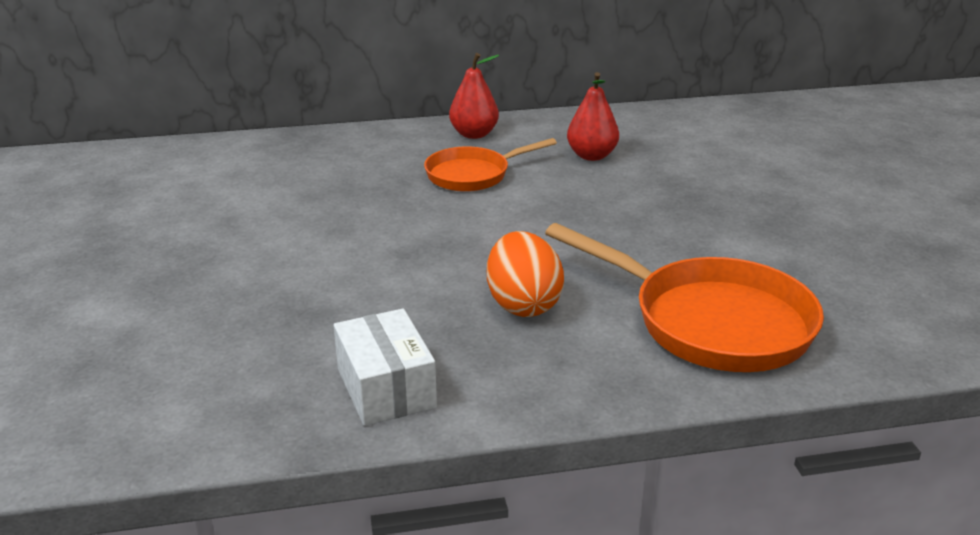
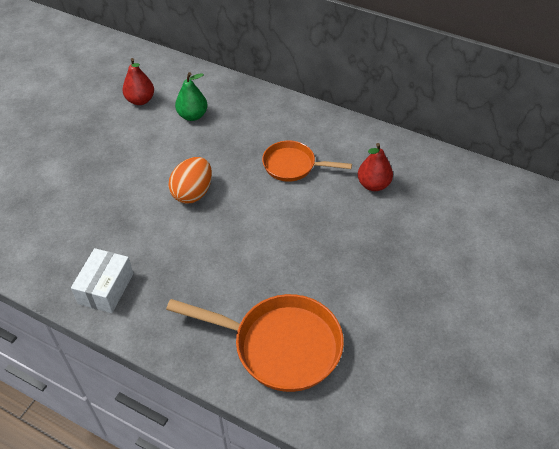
camera: 40 degrees right, 20 degrees up
red pear [449,53,499,139] -> red pear moved to [122,58,154,105]
orange egg [487,231,564,317] -> orange egg moved to [168,157,212,204]
orange pan [545,223,824,372] -> orange pan turned 60 degrees counterclockwise [166,294,344,392]
none -> green pear [175,72,208,121]

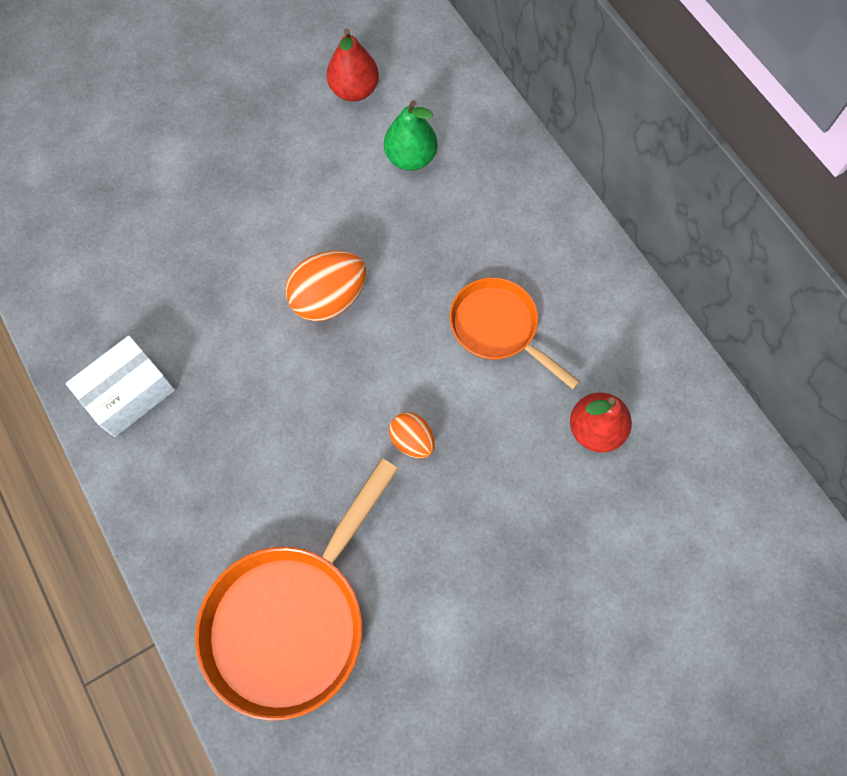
camera: 30 degrees right, 20 degrees up
orange pan [166,294,344,392] -> orange pan turned 75 degrees clockwise [195,458,398,721]
none -> orange egg [389,412,435,458]

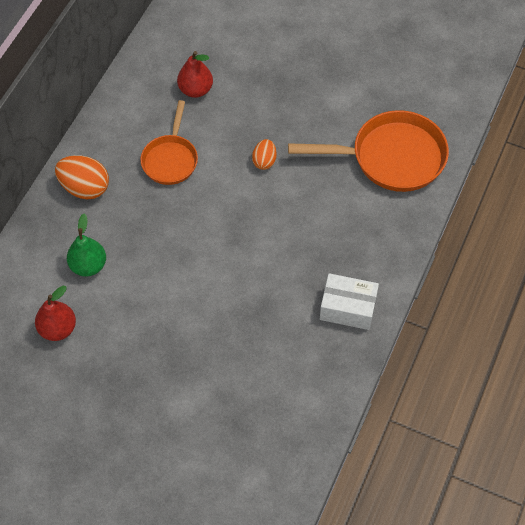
camera: 125 degrees left, 10 degrees down
orange egg [285,251,366,321] -> orange egg moved to [55,155,109,199]

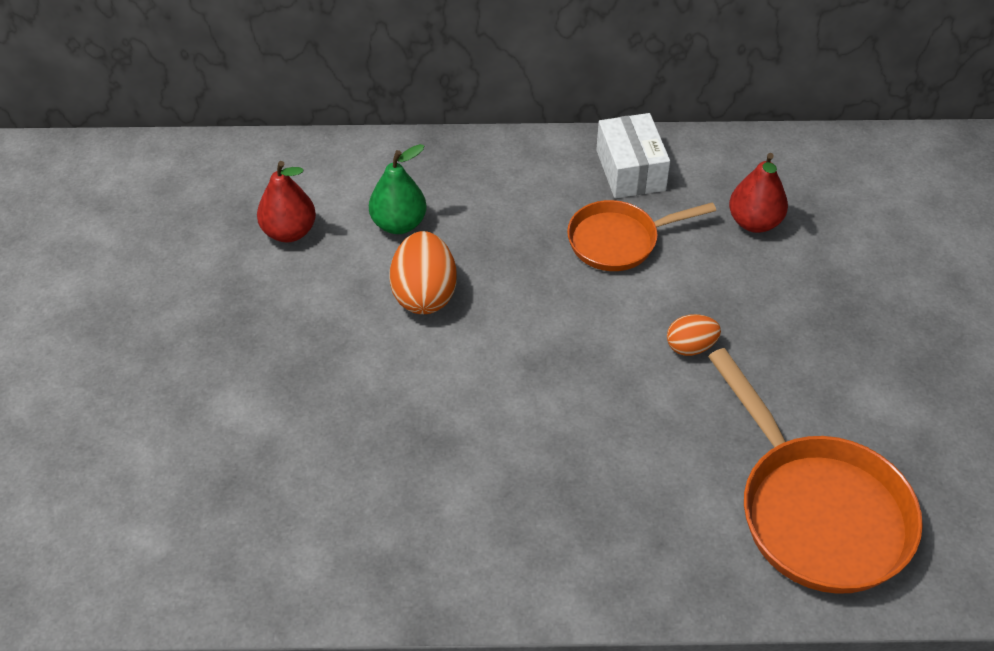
camera: 65 degrees right, 10 degrees down
orange egg [55,155,109,199] -> orange egg moved to [390,231,457,314]
white box [320,273,379,330] -> white box moved to [596,113,670,198]

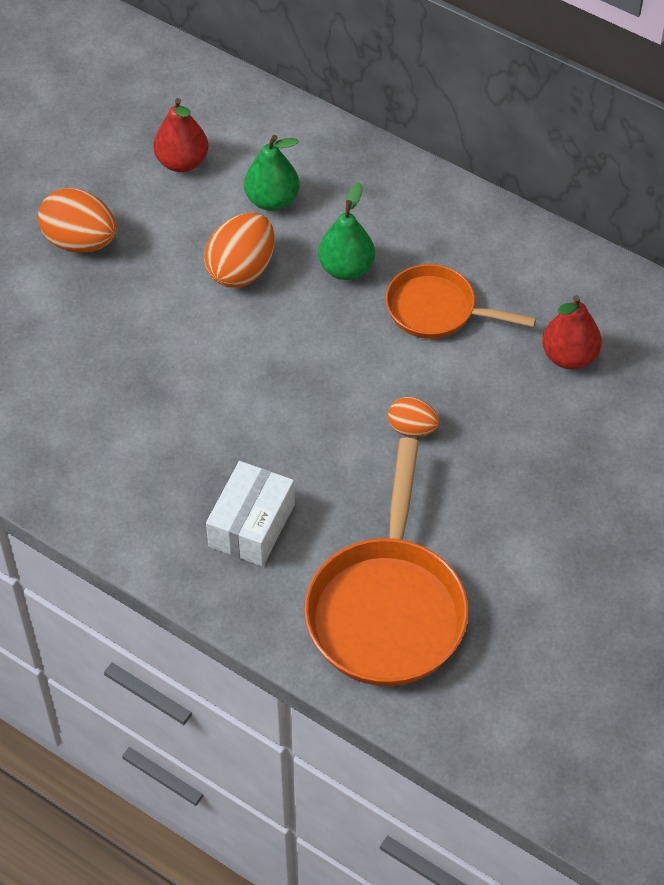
camera: 35 degrees right, 5 degrees up
white box [596,113,670,198] -> white box moved to [206,461,295,566]
none -> orange egg [38,188,116,253]
none -> green pear [318,182,375,280]

